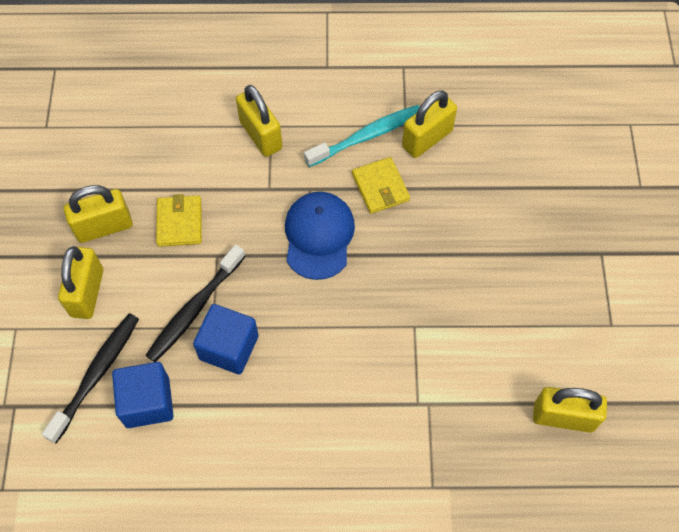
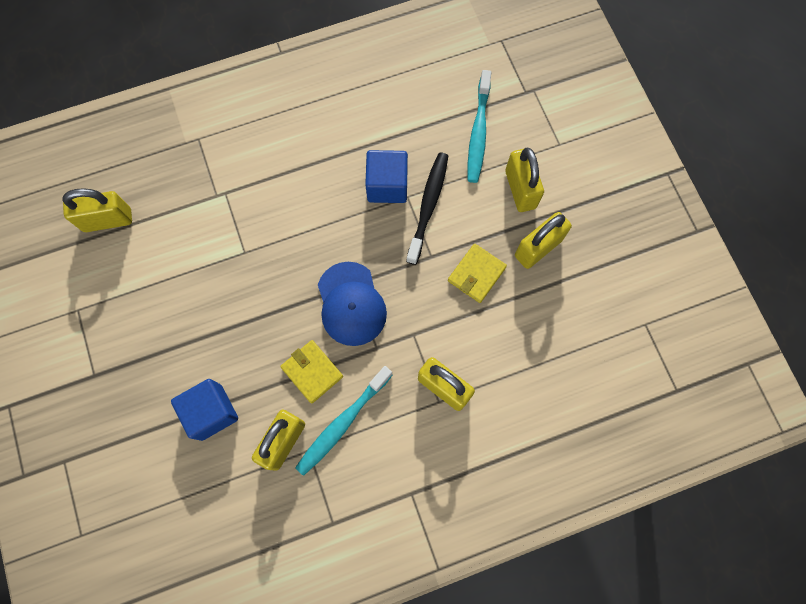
camera: 160 degrees right, 10 degrees up
black toothbrush [42,313,139,443] -> turquoise toothbrush [468,70,491,183]
blue cube [112,362,173,428] -> blue cube moved to [171,379,238,441]
yellow wallet [156,194,202,247] -> yellow wallet turned 60 degrees clockwise [448,244,507,303]

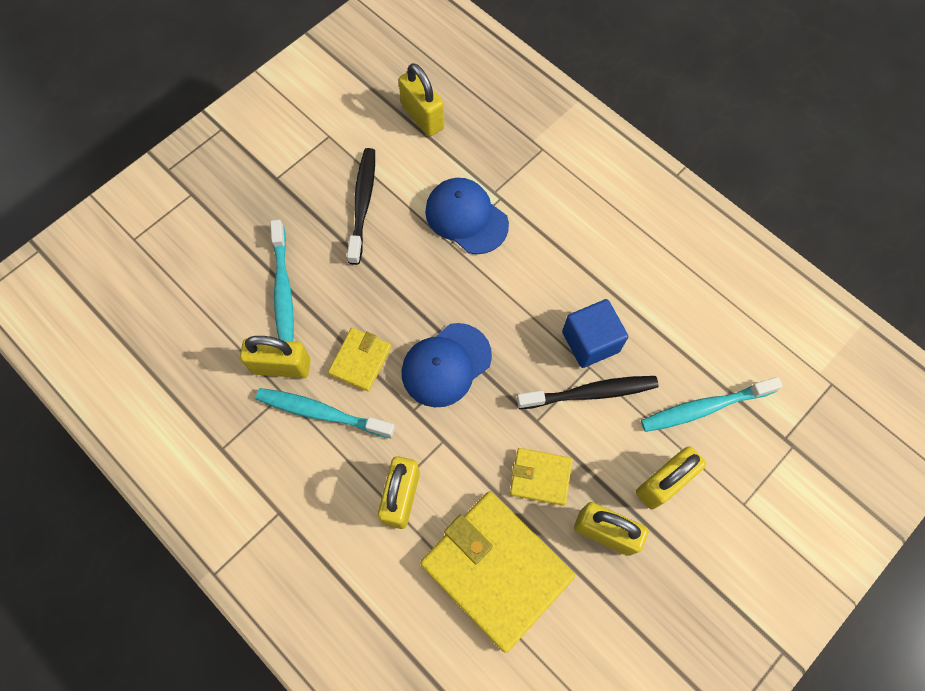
camera: 65 degrees right, 5 degrees down
blue cube [171,379,238,441] -> turquoise toothbrush [270,220,294,341]
none -> black toothbrush [347,148,375,265]
none -> yellow wallet [420,491,575,653]
none -> blue cap [425,178,509,254]

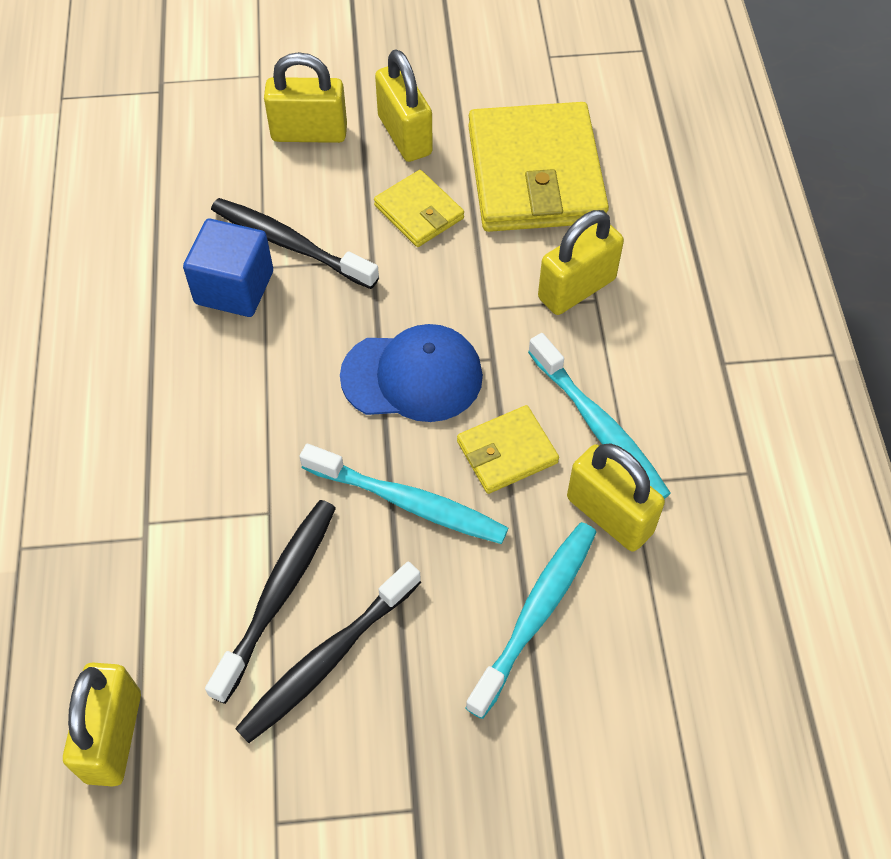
camera: 140 degrees left, 10 degrees down
blue cap [425,178,509,254] -> none
turquoise toothbrush [641,377,783,432] -> turquoise toothbrush moved to [299,444,508,544]
none -> black toothbrush [205,500,336,704]

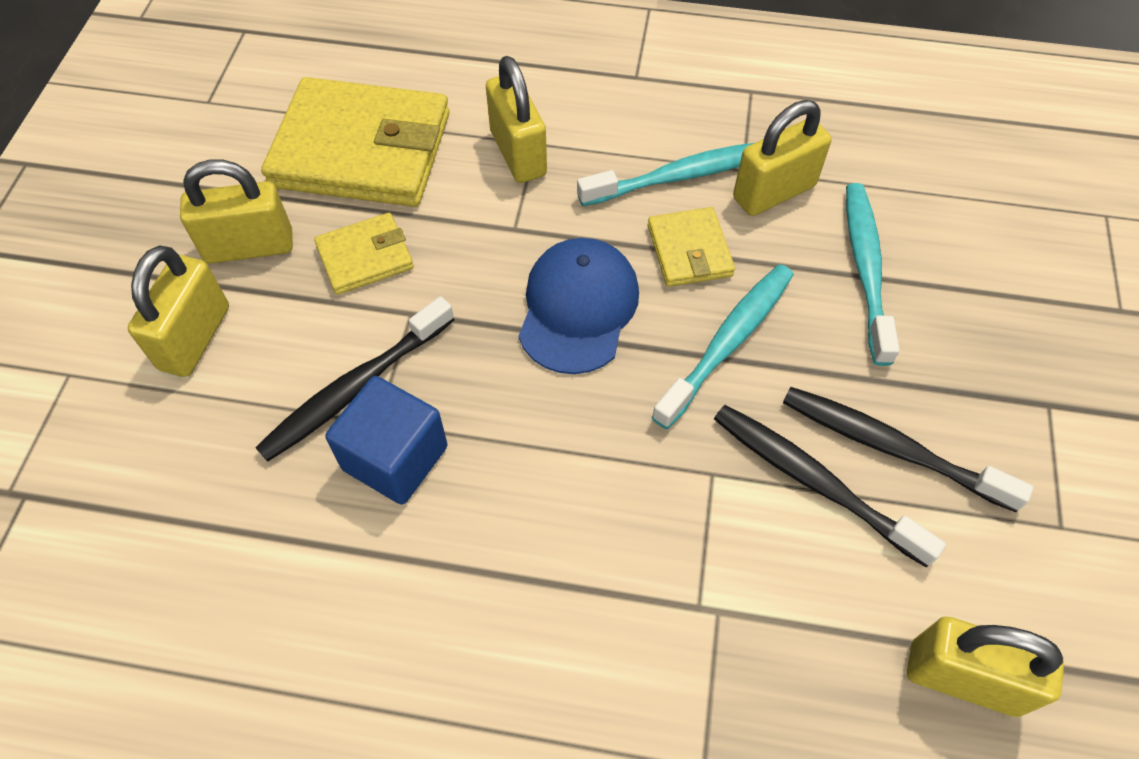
camera: 75 degrees left, 0 degrees up
black toothbrush [235,562,421,743] -> black toothbrush turned 150 degrees clockwise [783,387,1033,512]
turquoise toothbrush [465,522,597,719] -> turquoise toothbrush turned 45 degrees clockwise [846,183,900,366]

